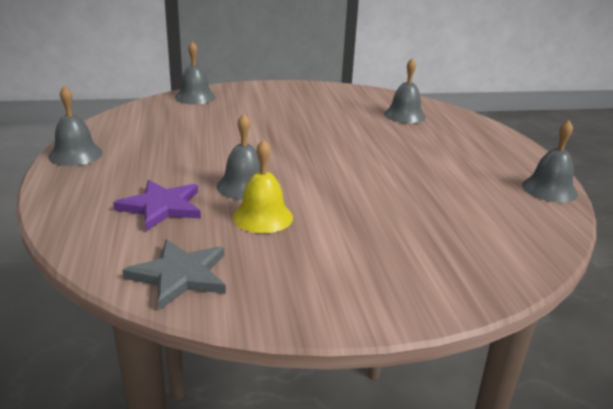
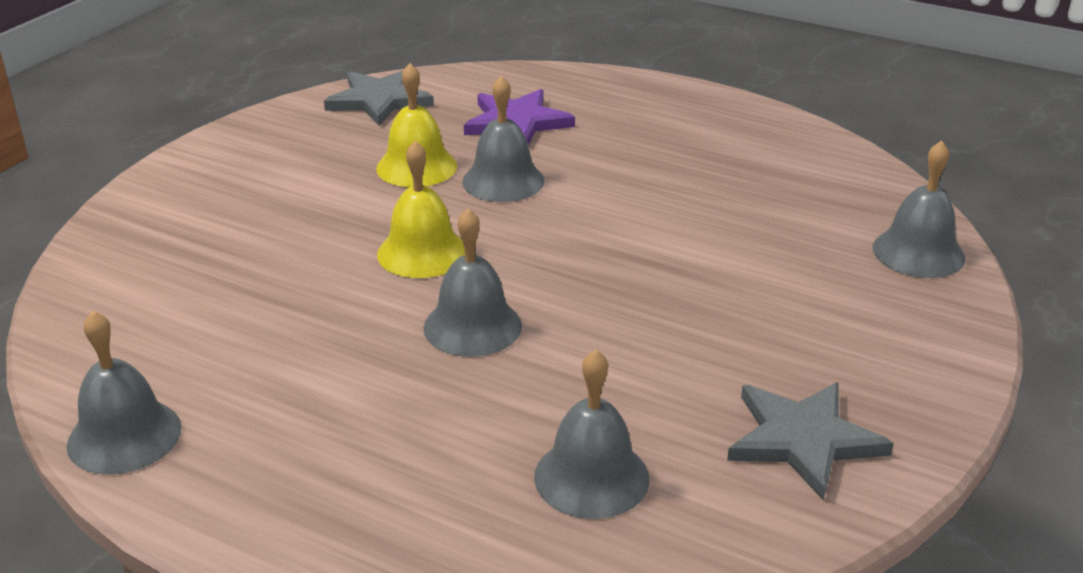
camera: 130 degrees right, 5 degrees up
grey bell [48,86,103,166] -> grey bell moved to [423,208,522,357]
none -> yellow bell [377,141,465,278]
none -> grey star [727,382,894,500]

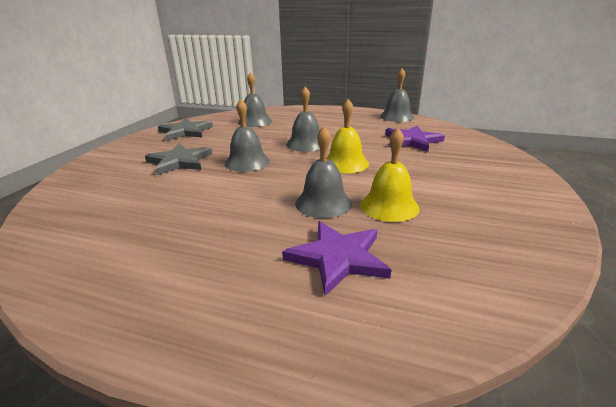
camera: 170 degrees right, 5 degrees down
grey star [324,71,434,126] -> grey star moved to [145,144,213,175]
grey bell [872,141,965,278] -> grey bell moved to [225,99,270,172]
none -> purple star [385,126,445,152]

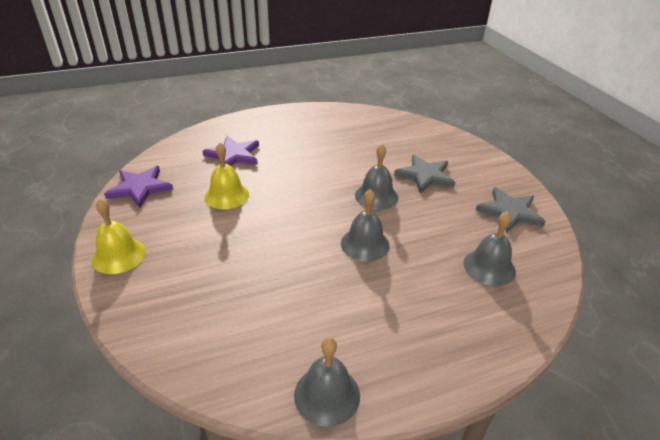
camera: 140 degrees right, 10 degrees up
grey bell [295,126,352,218] -> none
yellow bell [327,99,369,173] -> yellow bell moved to [92,199,146,274]
purple star [385,126,445,152] -> purple star moved to [104,166,173,208]

